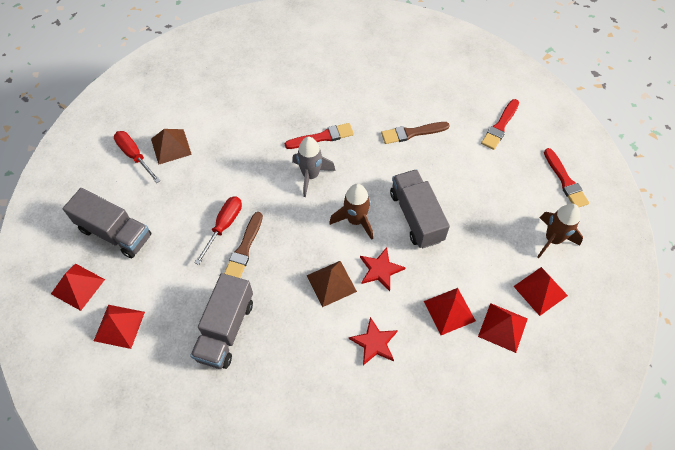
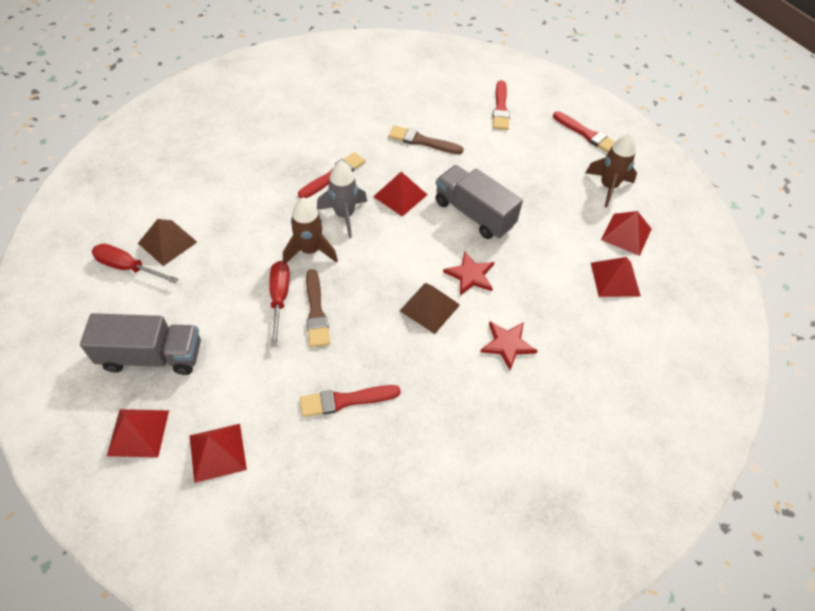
camera: 30 degrees left, 5 degrees down
grey truck [190,273,253,369] -> red brush [300,385,401,417]
brown rocket [329,184,373,240] -> brown rocket moved to [283,198,338,263]
brown brush [381,122,450,144] -> brown brush turned 60 degrees clockwise [389,126,464,154]
red pyramid [424,288,476,335] -> red pyramid moved to [373,172,427,217]

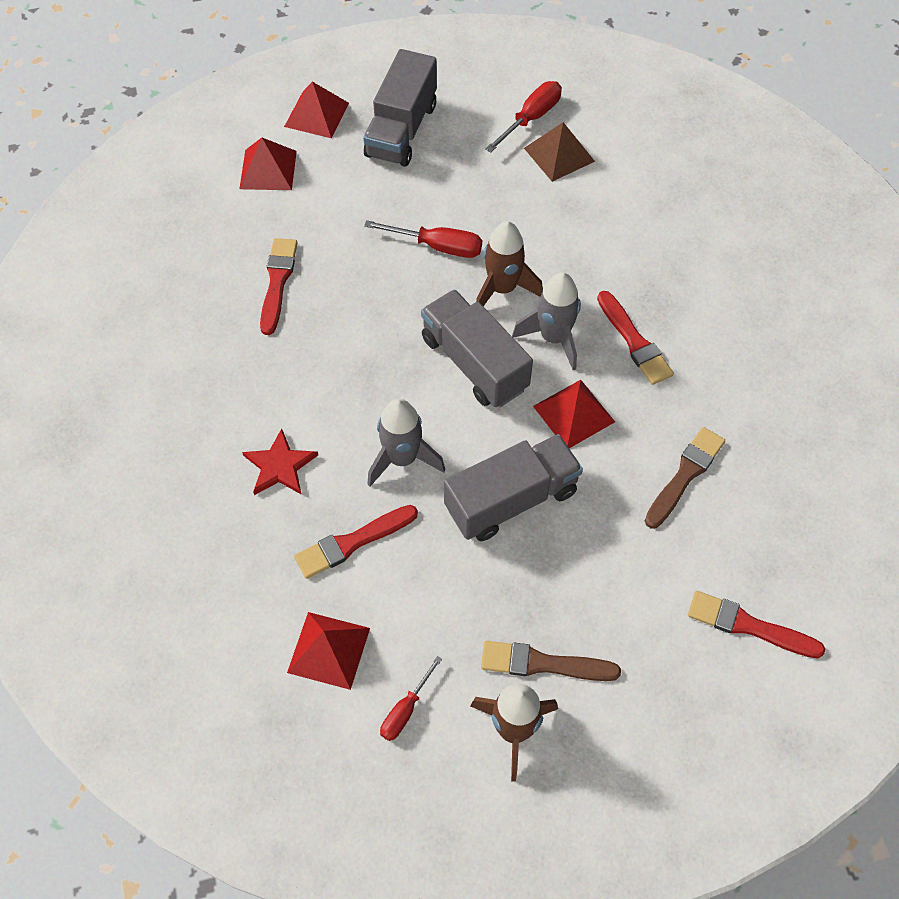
camera: 110 degrees right, 5 degrees up
brown brush [306,269,330,347] -> brown brush moved to [481,641,621,681]
brown pyramid [400,283,460,334] -> none
red star [443,251,494,296] -> grey rocket [367,398,445,487]
red brush [553,111,615,153] -> red brush moved to [294,505,418,579]
red pyramid [601,211,651,256] -> red screwdriver [380,656,442,741]
none -> grey truck [421,289,533,408]

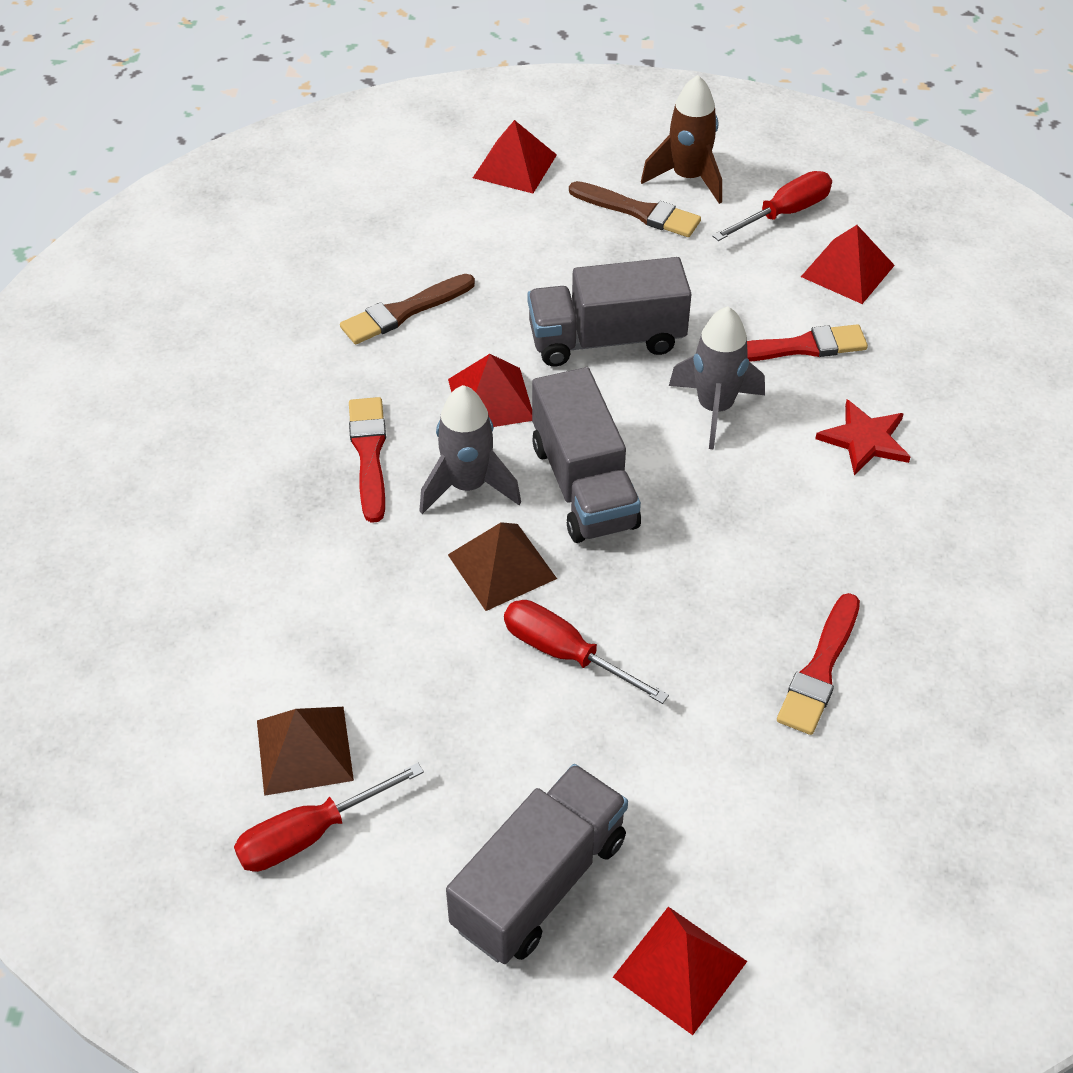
camera: 160 degrees left, 10 degrees down
red pyramid [239,138,297,190] -> red pyramid moved to [473,120,557,193]
red screwdriver [380,656,442,741] -> red screwdriver [712,171,832,241], size x1.53
brown rocket [476,221,543,306] -> brown pyramid [448,522,557,611]
red brush [688,591,825,658] -> none

